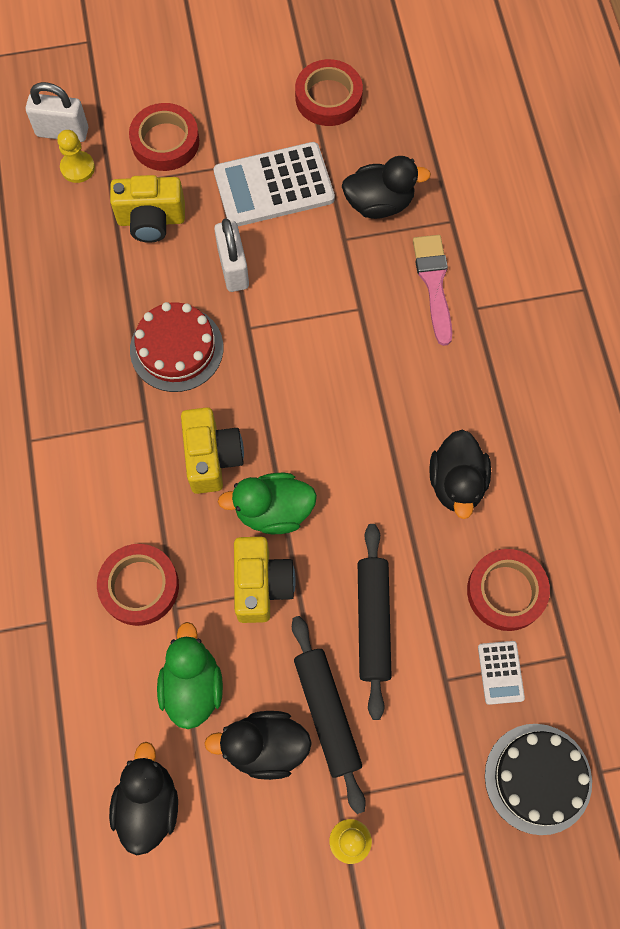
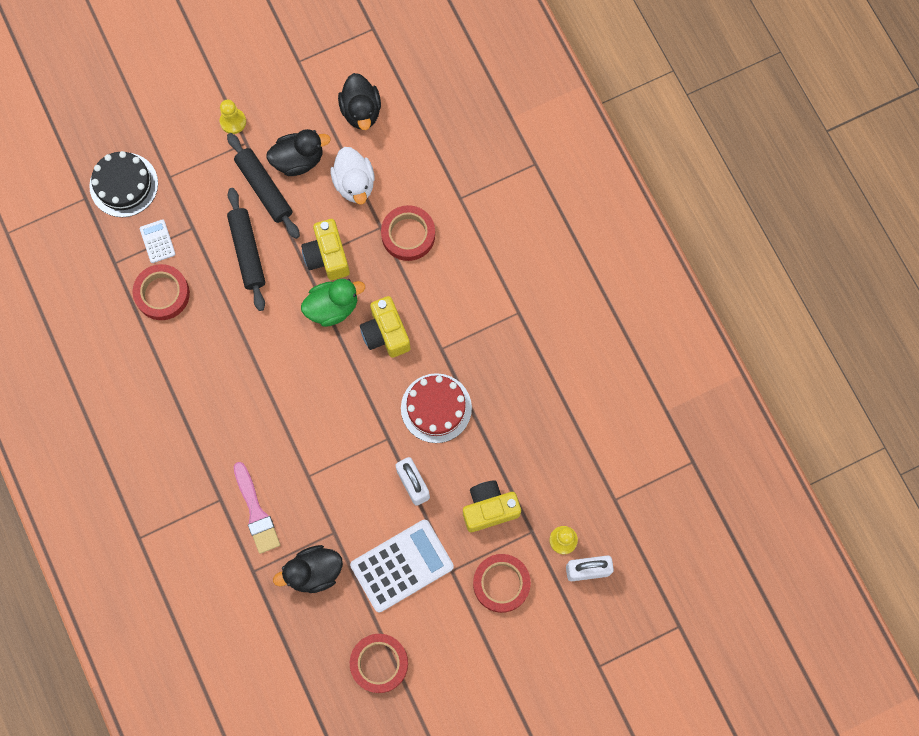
camera: 165 degrees right, 5 degrees up
green duck [157,622,223,729] -> white duck [330,147,375,204]
black duck [429,430,491,519] -> none

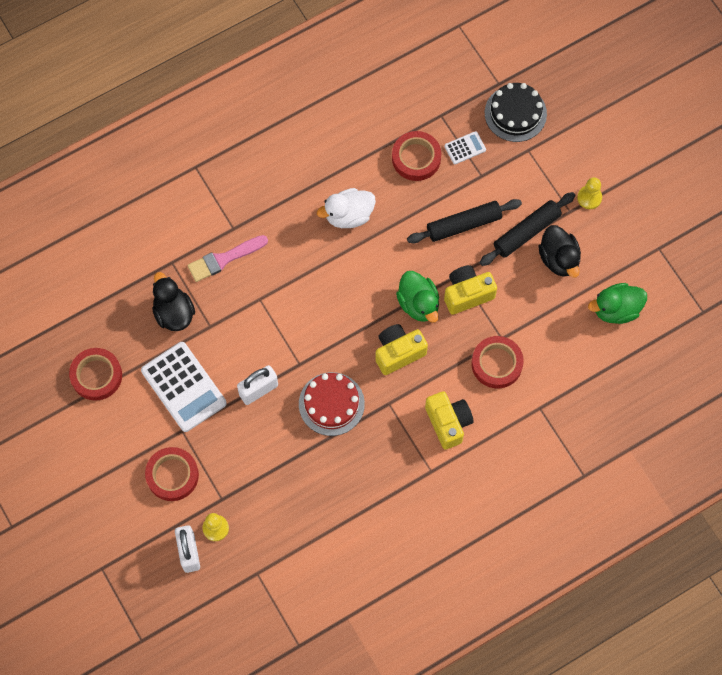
camera: 85 degrees right, 5 degrees down
white duck [330,147,375,204] -> white duck moved to [317,188,376,228]
black duck [338,73,381,130] -> green duck [588,283,647,324]
yellow camera [463,480,521,532] -> yellow camera moved to [425,391,473,450]

